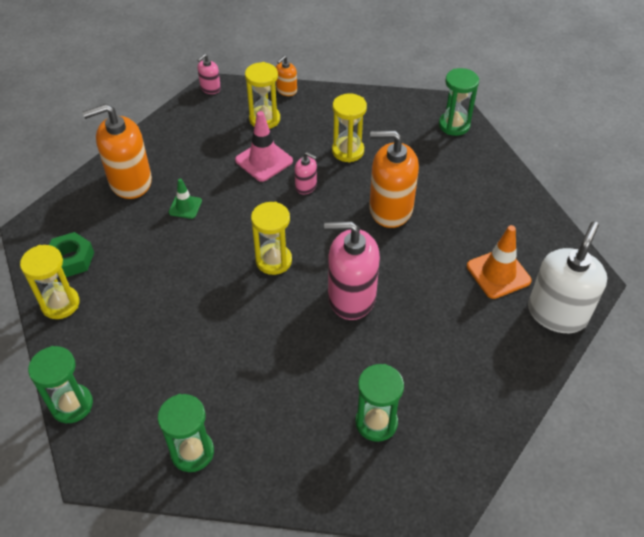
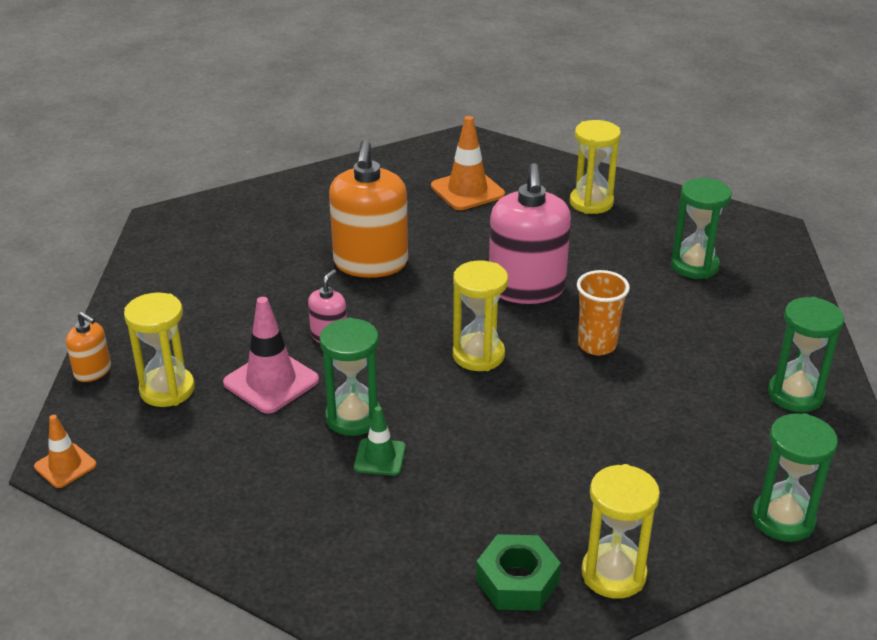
camera: 95 degrees left, 15 degrees down
orange soap dispenser [82,104,152,199] -> none
pink soap dispenser [197,54,221,94] -> orange traffic cone [34,415,97,488]
yellow hourglass [332,93,367,163] -> yellow hourglass moved to [570,120,621,214]
green hourglass [439,68,479,136] -> green hourglass moved to [320,318,381,436]
white soap dispenser [528,221,607,333] -> none
none -> orange cup [577,270,630,355]

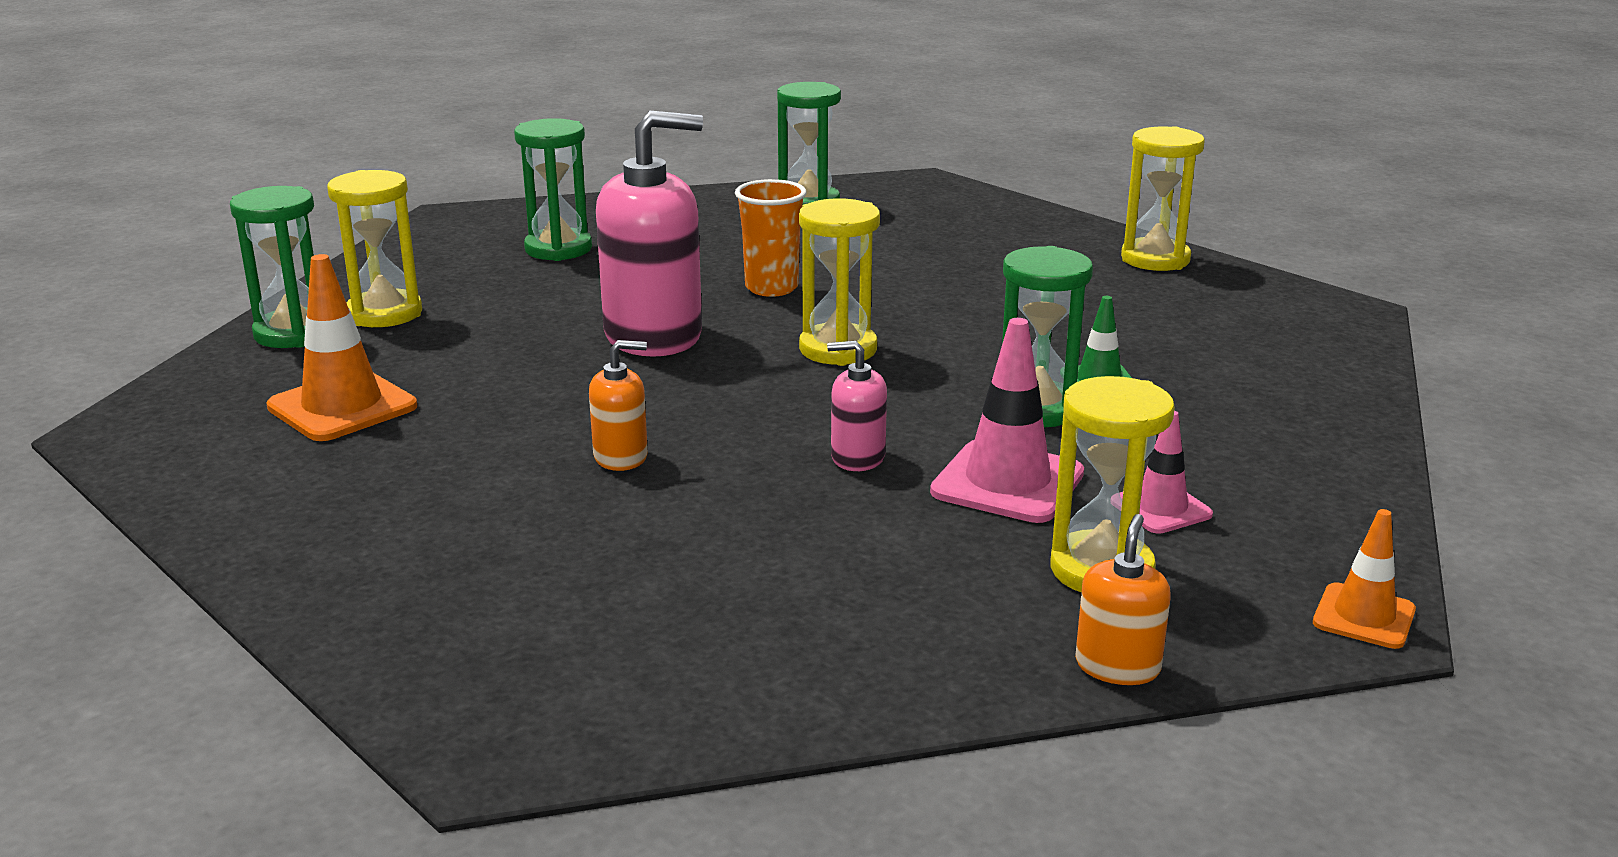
camera: 105 degrees left, 10 degrees down
orange soap dispenser [329,140,408,278] -> orange soap dispenser [589,340,648,471], size x0.47
green nut [476,534,561,611] -> none
green hourglass [752,413,838,542] -> green hourglass moved to [230,186,314,348]
none -> pink traffic cone [1120,411,1213,534]

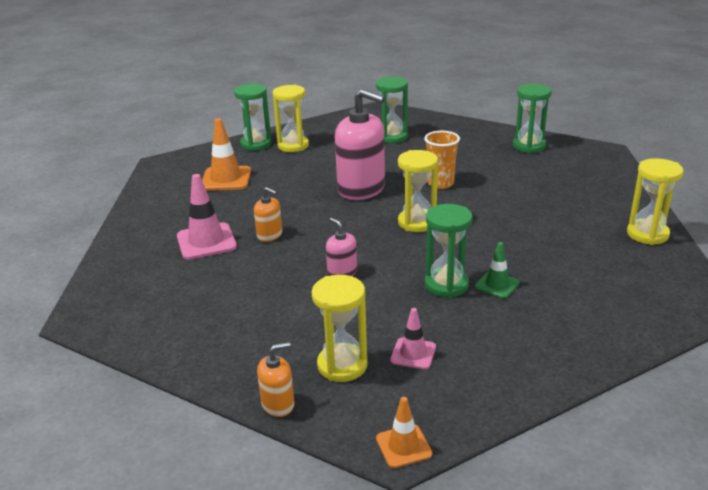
camera: 45 degrees right, 5 degrees up
pink traffic cone [930,318,1084,523] -> pink traffic cone moved to [177,174,237,260]

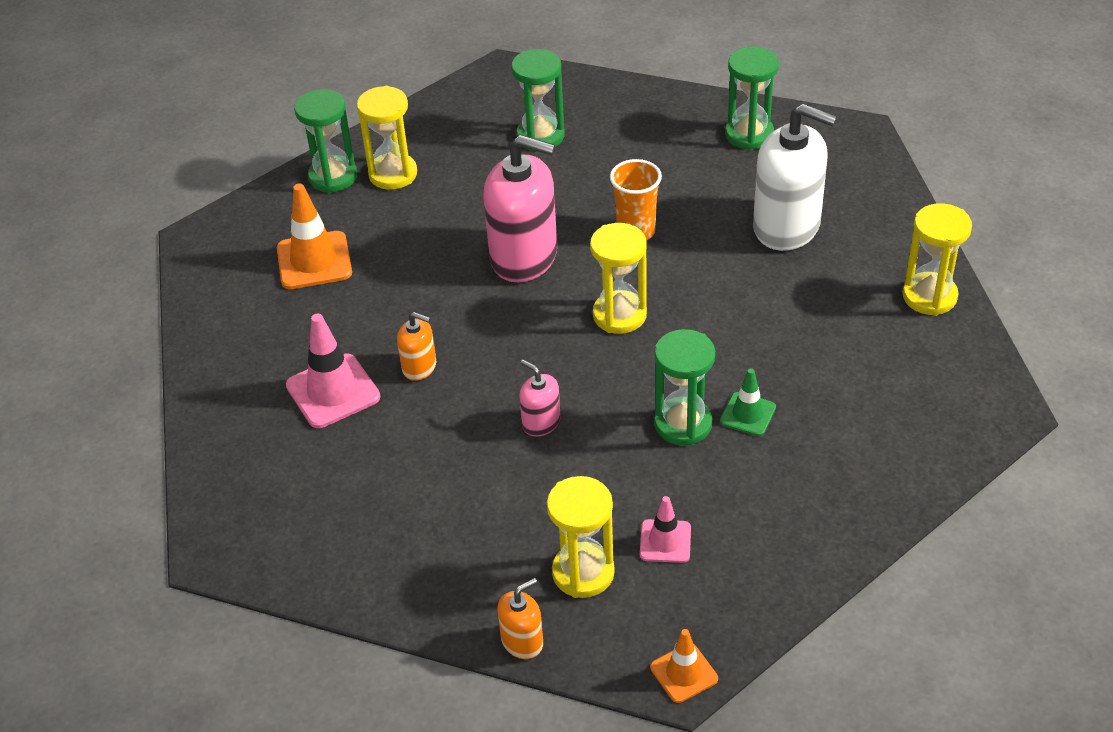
camera: 10 degrees left, 15 degrees up
none -> white soap dispenser [753,104,837,251]

